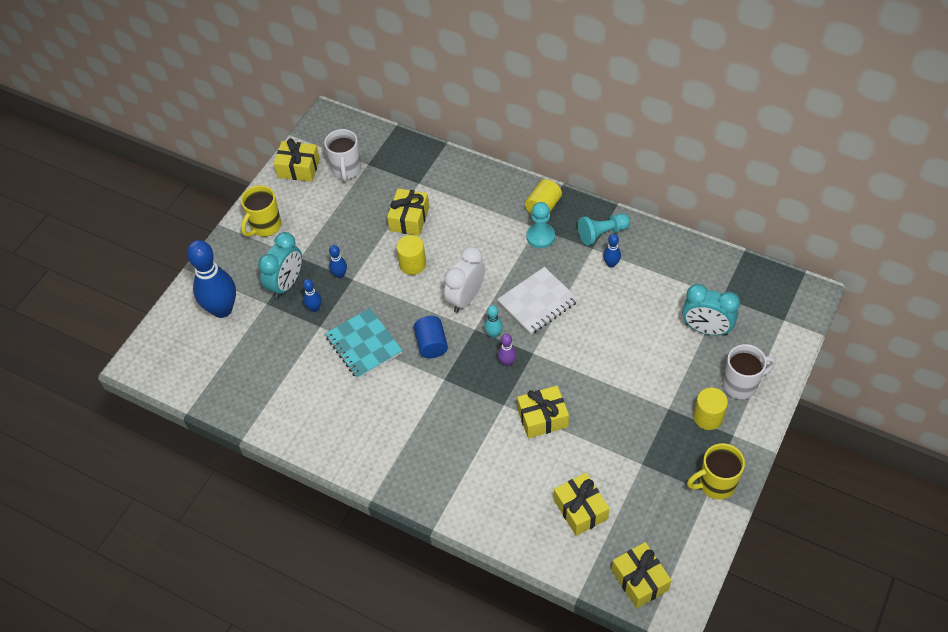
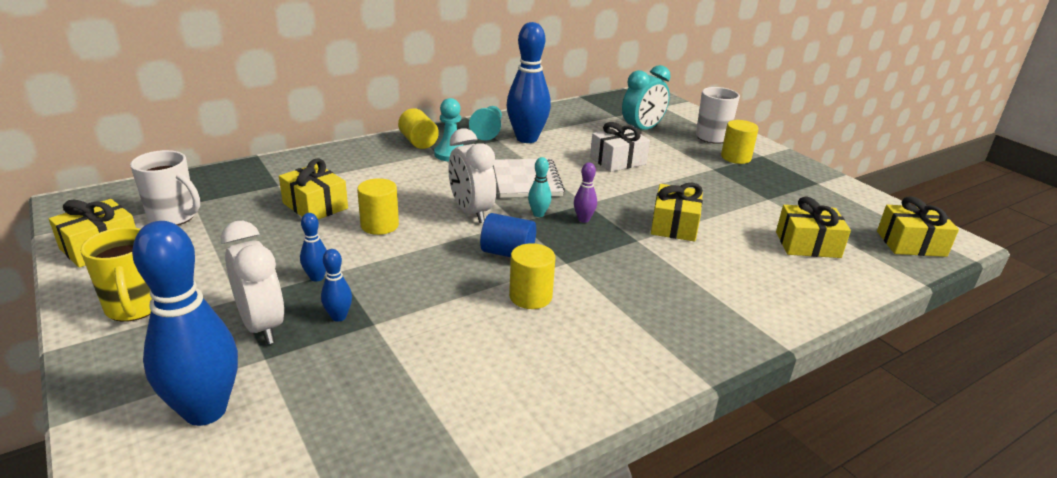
camera: 65 degrees left, 25 degrees down
turquoise clock [258,232,302,299] -> white clock [221,221,284,344]
turquoise notebook [325,308,403,379] -> none
blue bowling pin [603,234,621,268] -> blue bowling pin [506,22,551,143], size x2.28
yellow mug [687,443,745,500] -> none
none -> yellow cylinder [509,243,555,309]
none -> white gift [590,122,650,172]

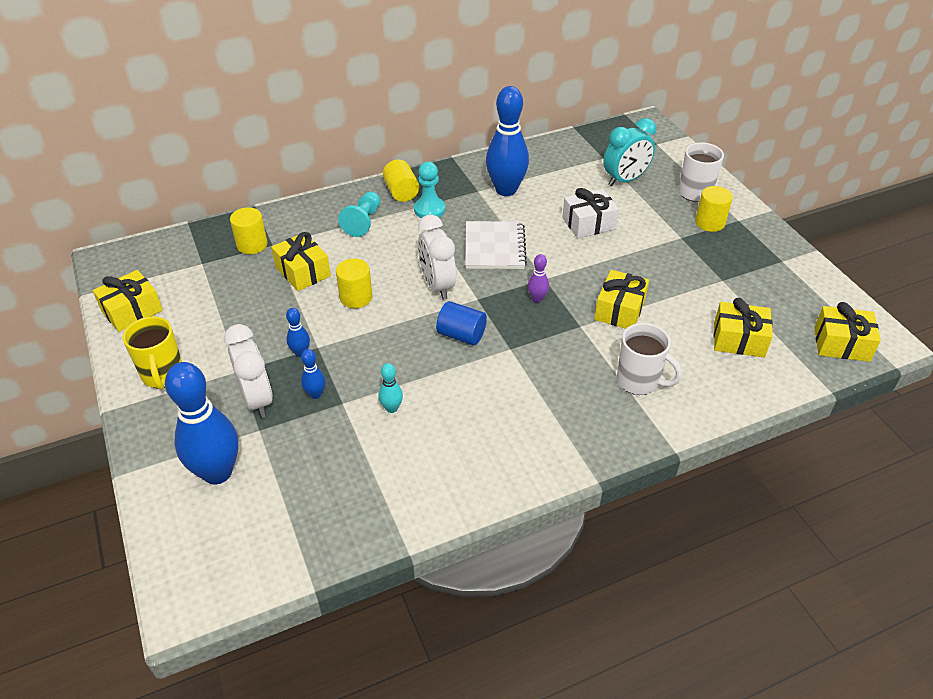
camera: 10 degrees right, 15 degrees up
white mug [130,150,200,225] -> white mug moved to [617,323,682,395]
turquoise pawn [469,106,502,141] -> turquoise pawn moved to [338,192,380,237]
yellow cylinder [509,243,555,309] -> yellow cylinder moved to [230,207,268,254]
turquoise bowling pin [528,157,551,217] -> turquoise bowling pin moved to [379,363,403,413]

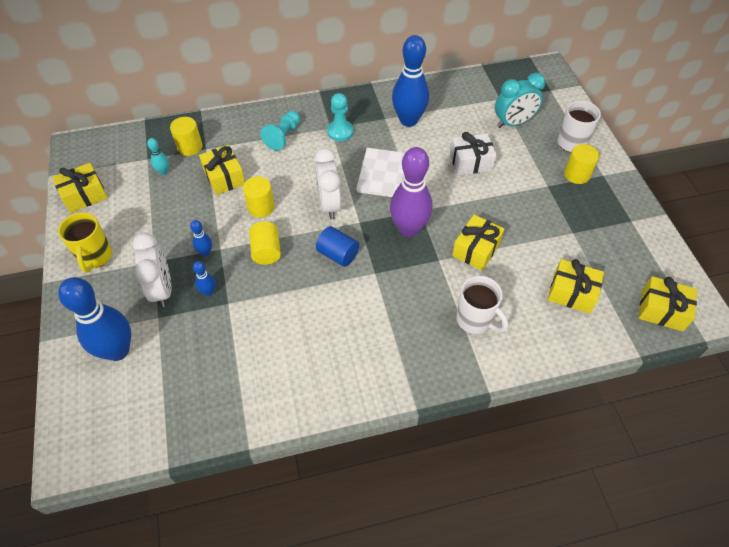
camera: 10 degrees right, 10 degrees up
turquoise bowling pin [379,363,403,413] -> turquoise bowling pin moved to [147,138,169,175]
yellow cylinder [383,160,419,202] -> yellow cylinder moved to [249,221,281,265]
purple bowling pin [528,254,549,303] -> purple bowling pin [390,147,433,237], size x2.28

